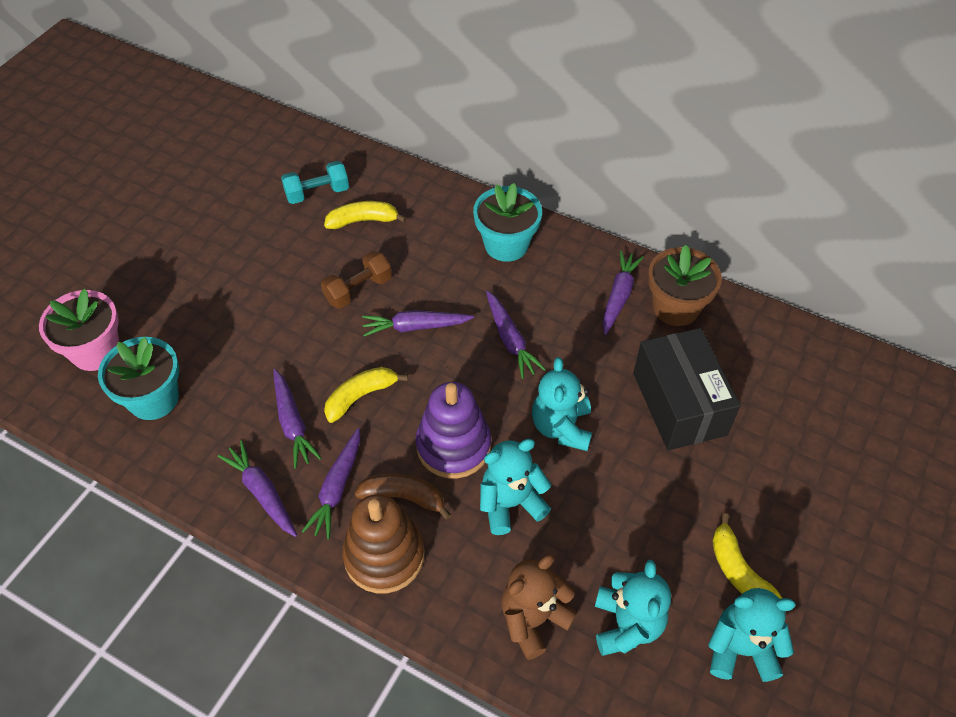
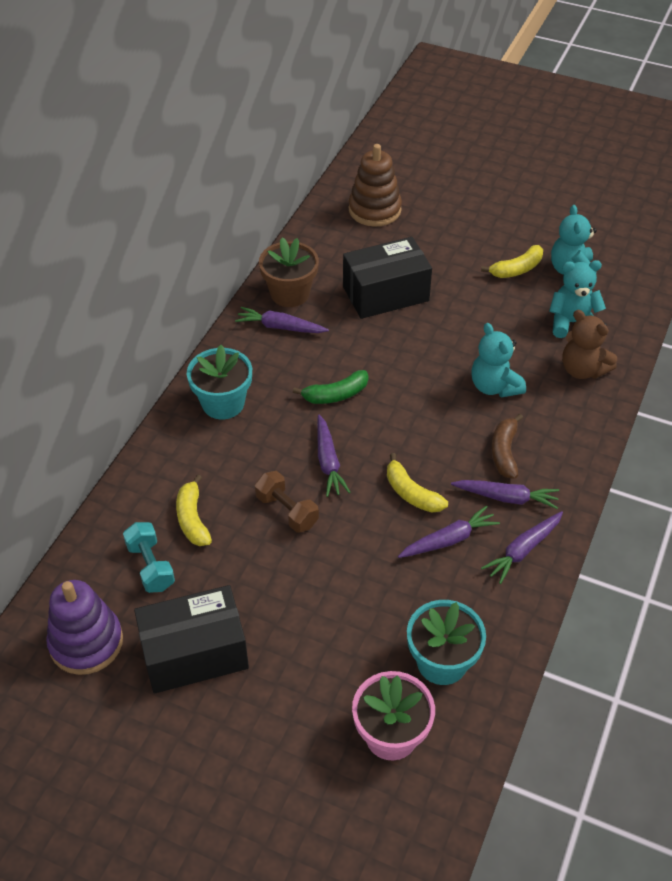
camera: 95 degrees left, 5 degrees down
brown stacking toy [342,494,424,593] -> brown stacking toy moved to [349,144,402,227]
purple stacking toy [415,382,491,479] -> purple stacking toy moved to [46,580,123,675]
purple carrot [486,291,546,379] -> green banana [293,370,368,404]
turquoise teddy bear [532,357,592,451] -> none
none -> black box [134,585,249,694]

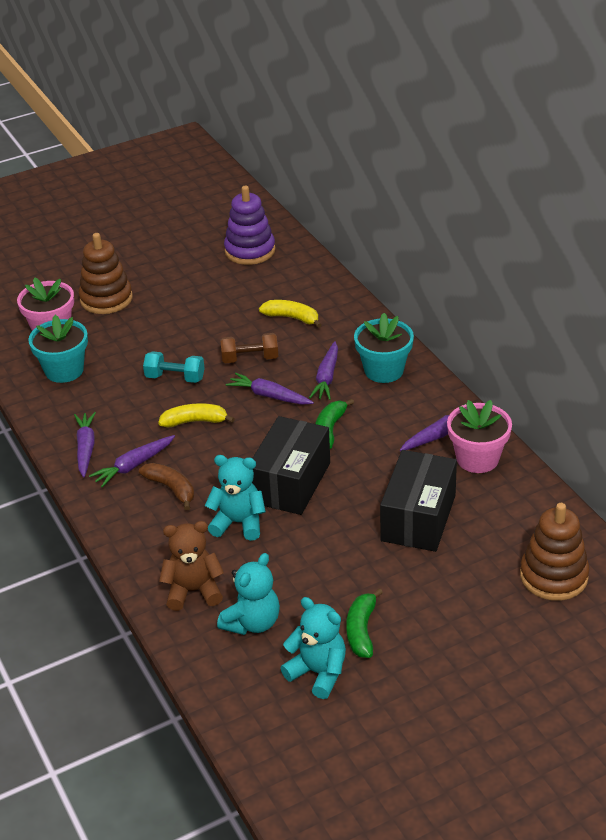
camera: 130 degrees right, 10 degrees down
turquoise dumbbell [123,522,175,593] -> turquoise dumbbell moved to [143,351,205,383]
black box [134,585,249,694] -> black box moved to [252,416,330,515]
brown flower pot [259,238,319,307] -> pink flower pot [447,400,512,473]
purple carrot [398,505,500,558] -> purple carrot moved to [309,341,338,400]
yellow banana [481,245,543,278] -> green banana [346,588,383,658]
none -> brown stacking toy [79,233,133,314]

